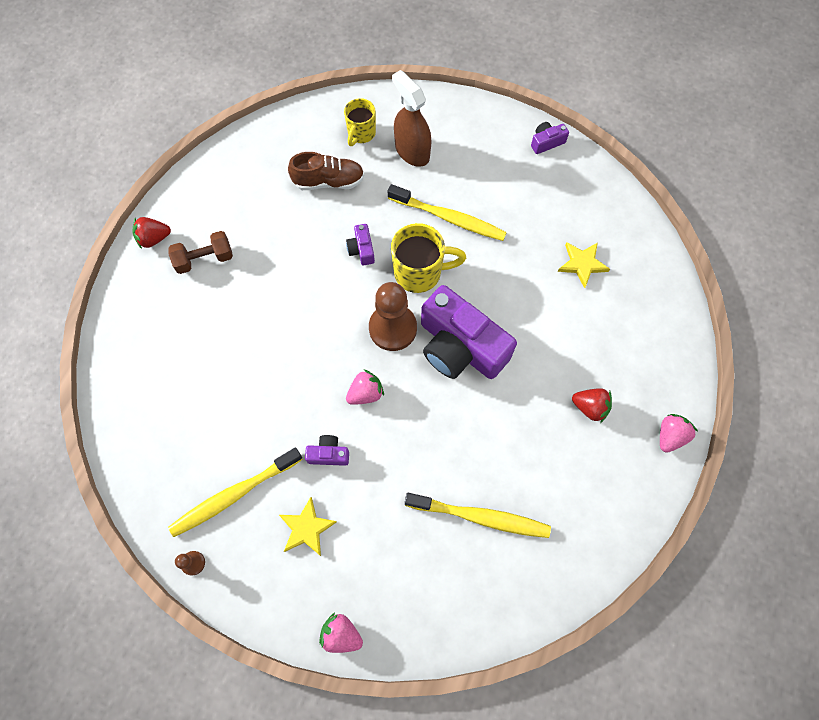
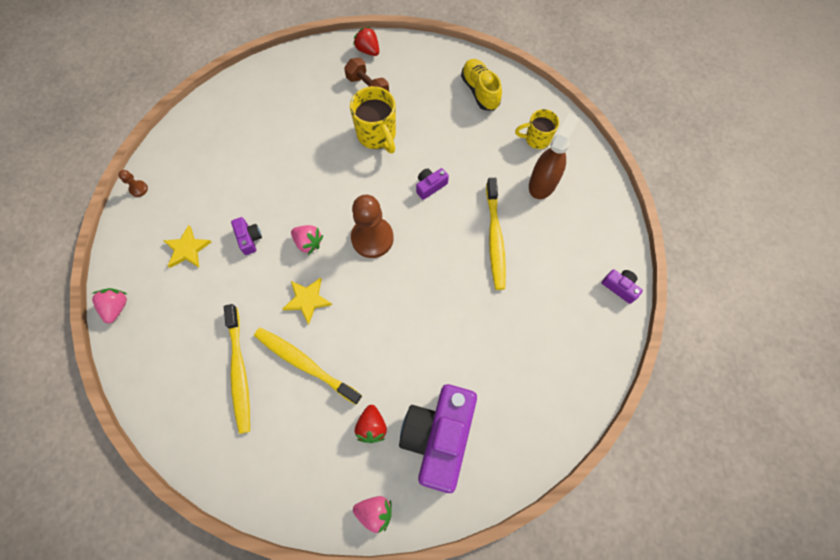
camera: 65 degrees right, 0 degrees up
yellow toothbrush [168,448,303,537] -> yellow toothbrush moved to [254,327,362,405]
brown shoe [288,152,364,190] -> none
yellow mug [391,223,466,293] -> yellow mug moved to [350,86,396,153]
purple camera [421,285,517,379] -> purple camera moved to [399,384,477,493]
yellow star [558,242,610,288] -> yellow star moved to [283,278,332,324]
none -> yellow shoe [461,59,502,111]

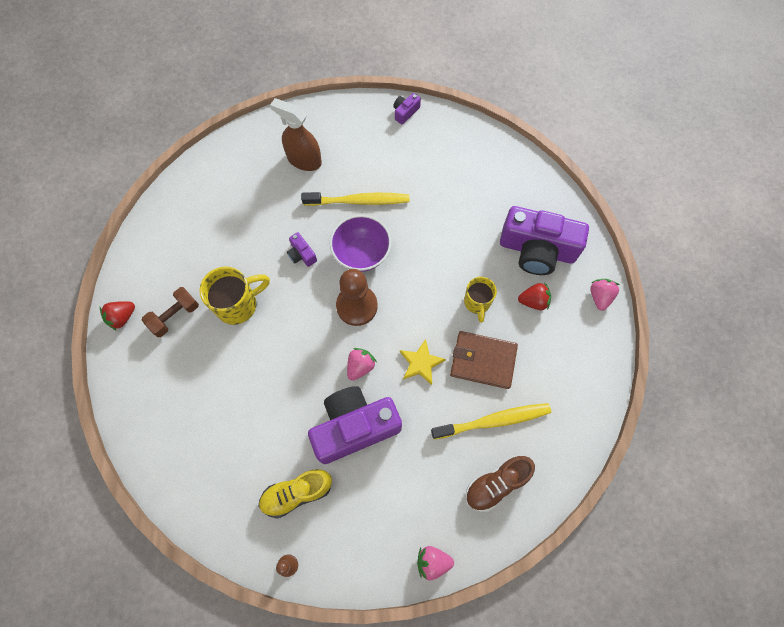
camera: 90 degrees left, 0 degrees up
yellow star [163,225,211,268] -> none
purple camera [231,217,262,255] -> purple camera [308,386,402,464], size x2.41
yellow toothbrush [254,327,362,405] -> brown wallet [450,331,518,389]
yellow shoe [461,59,502,111] -> yellow shoe moved to [259,469,332,519]
yellow mug [515,109,559,149] -> yellow mug moved to [464,277,497,323]
none -> purple bowl [330,215,391,272]
none -> brown shoe [465,456,535,512]

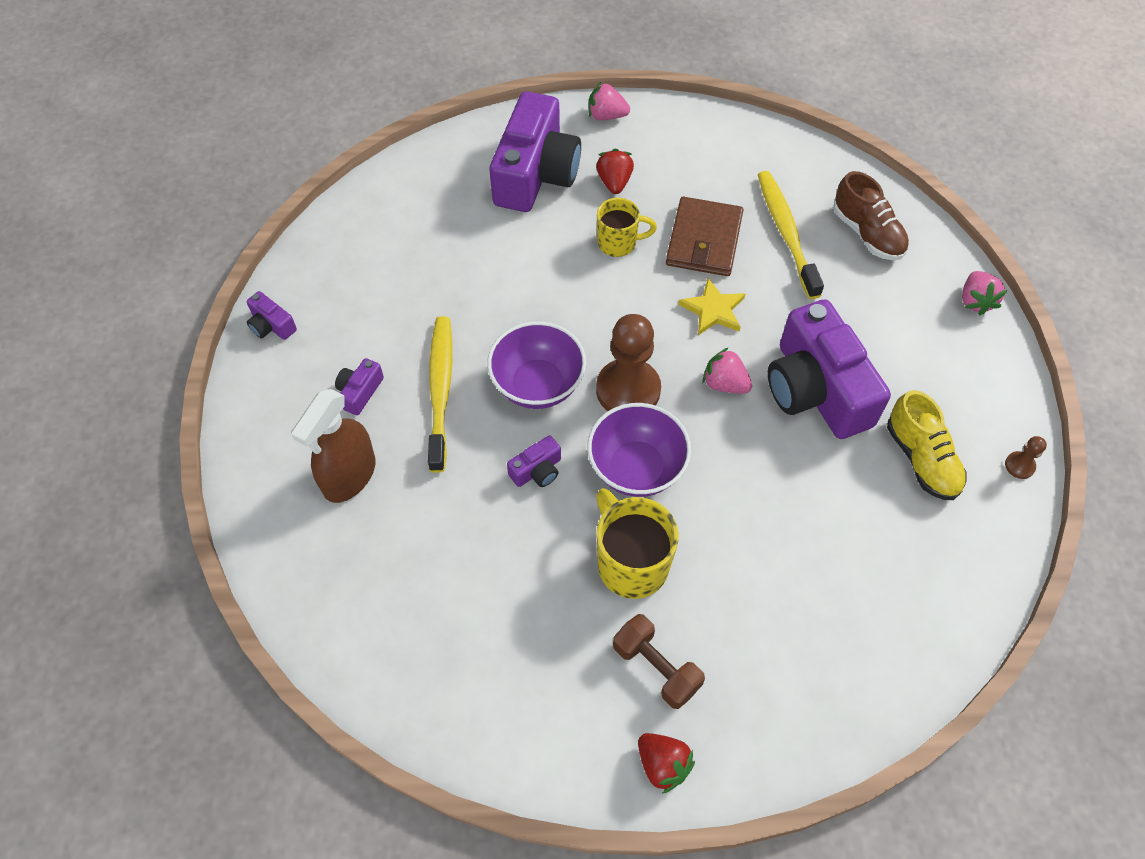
camera: 90 degrees left, 10 degrees down
none -> purple camera [335,358,384,415]
none -> purple bowl [587,403,691,497]

